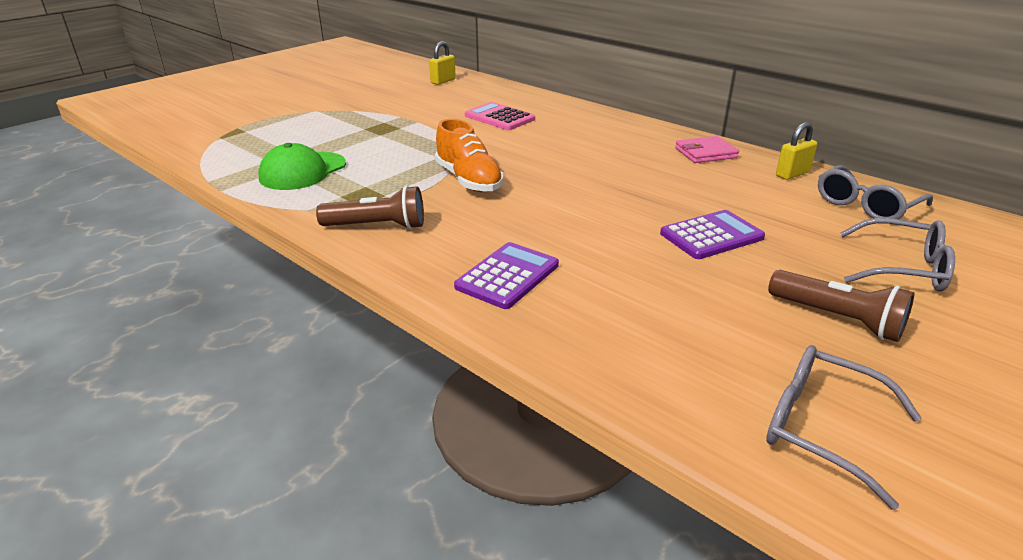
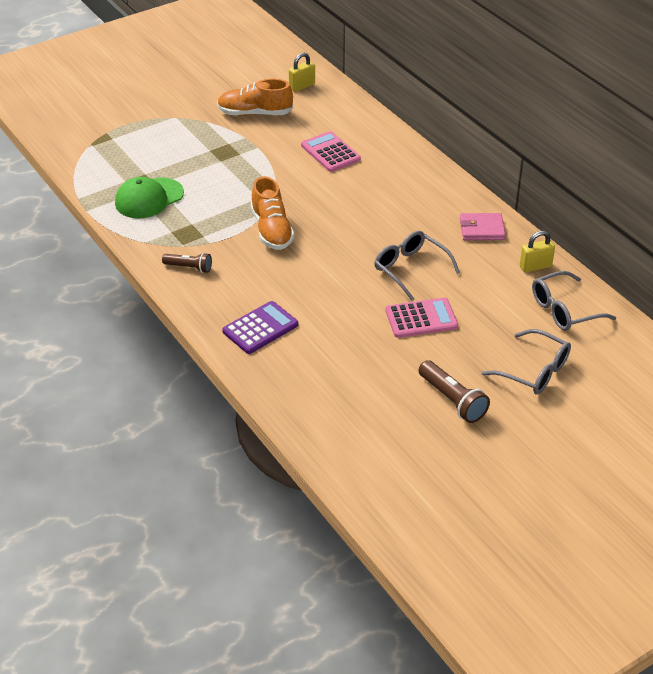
camera: 15 degrees right, 10 degrees up
brown flashlight [316,186,424,229] -> brown flashlight [162,253,212,273], size x0.65
purple calculator [660,210,765,259] -> pink calculator [385,298,458,338]
grey glasses [766,345,922,510] -> grey glasses moved to [374,231,460,301]
none -> orange shoe [217,79,293,116]

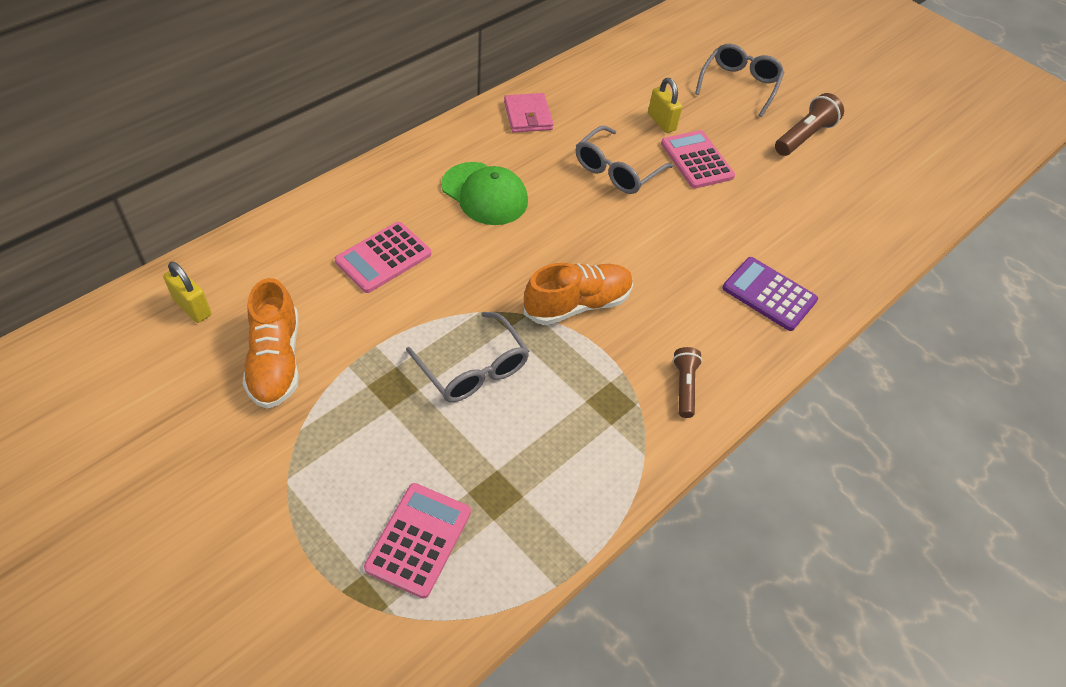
camera: 105 degrees left, 10 degrees up
green cap [115,177,184,218] -> green cap moved to [441,162,528,225]
yellow padlock [520,231,555,272] -> yellow padlock moved to [648,78,682,133]
grey glasses [532,271,616,331] -> grey glasses moved to [406,312,529,402]
none -> pink calculator [364,483,471,599]

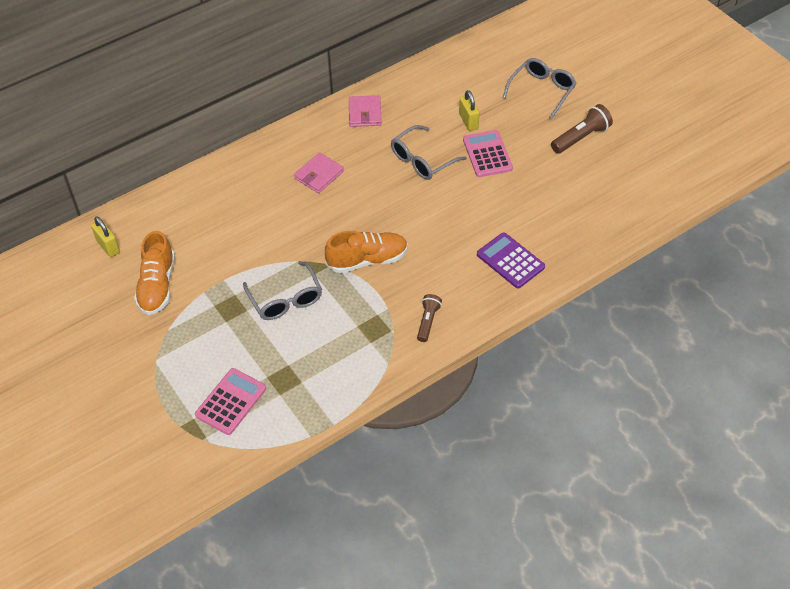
camera: 15 degrees right, 0 degrees up
pink calculator [335,222,431,293] -> none
green cap [441,162,528,225] -> pink wallet [294,152,344,193]

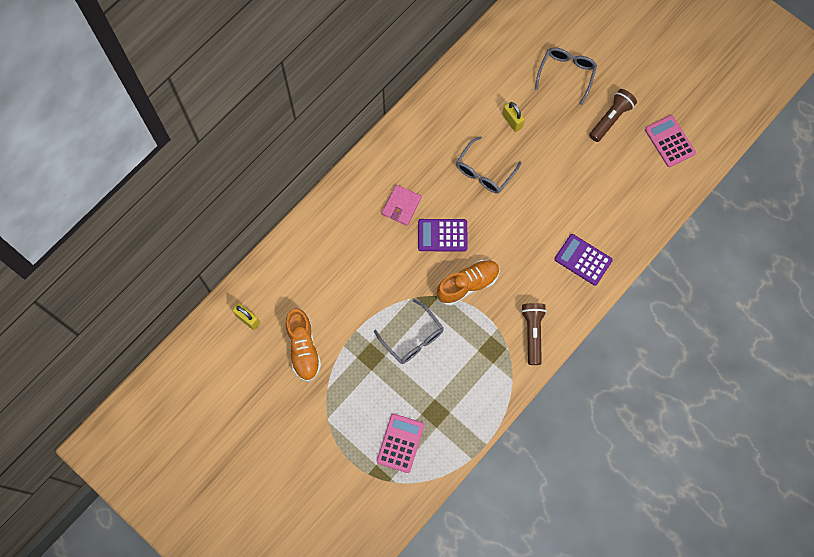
camera: 15 degrees left, 20 degrees up
pink wallet [349,95,382,127] -> none
brown flashlight [417,294,442,342] -> brown flashlight [521,303,547,365], size x1.53
pink calculator [463,130,513,177] -> pink calculator moved to [645,115,696,167]
none -> purple calculator [418,219,468,251]

